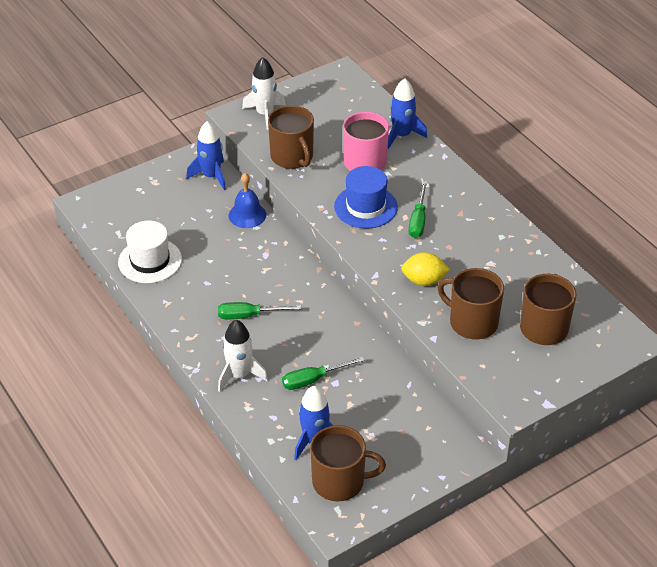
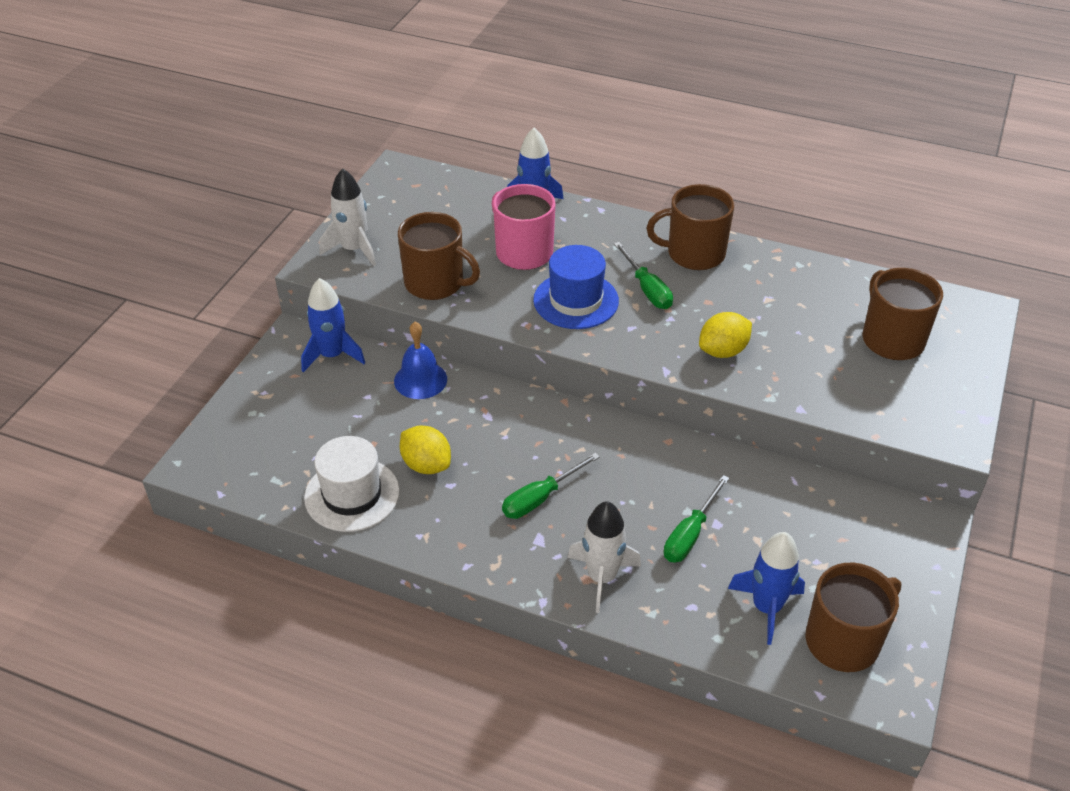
camera: 35 degrees left, 0 degrees up
brown mug [438,268,504,339] -> brown mug moved to [647,184,734,270]
none -> yellow lemon [400,425,451,474]

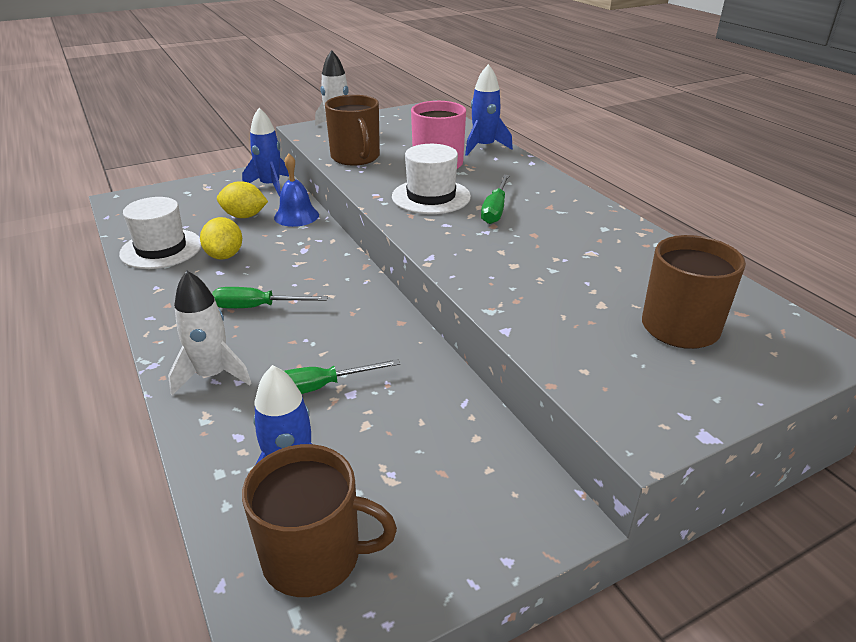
camera: 40 degrees right, 10 degrees down
blue hat [533,245,619,329] -> white hat [392,144,471,214]
brown mug [647,184,734,270] -> none
yellow lemon [699,312,752,358] -> yellow lemon moved to [217,181,268,218]

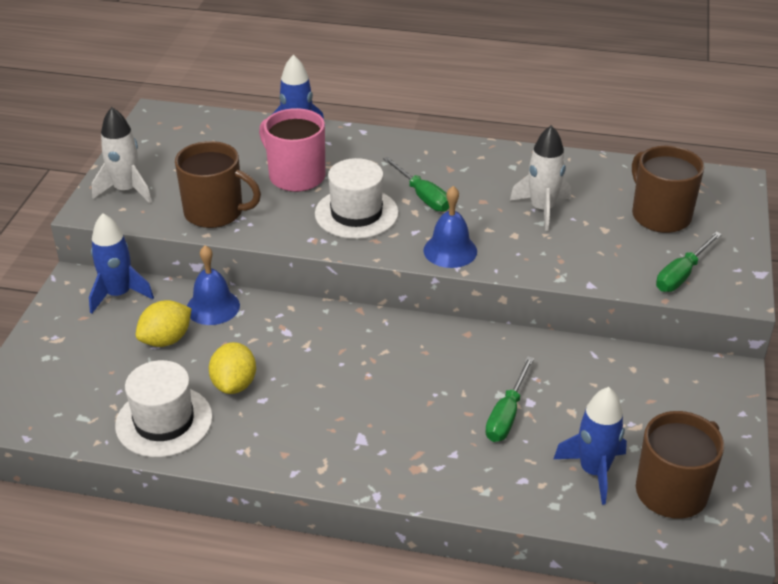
camera: 50 degrees left, 5 degrees up
white rocket [168,271,252,395] -> white rocket moved to [510,125,571,231]
yellow lemon [200,217,242,260] -> yellow lemon turned 60 degrees clockwise [209,342,256,394]
green screwdriver [212,287,328,308] -> green screwdriver moved to [656,232,722,292]
none -> blue bell [423,186,477,268]

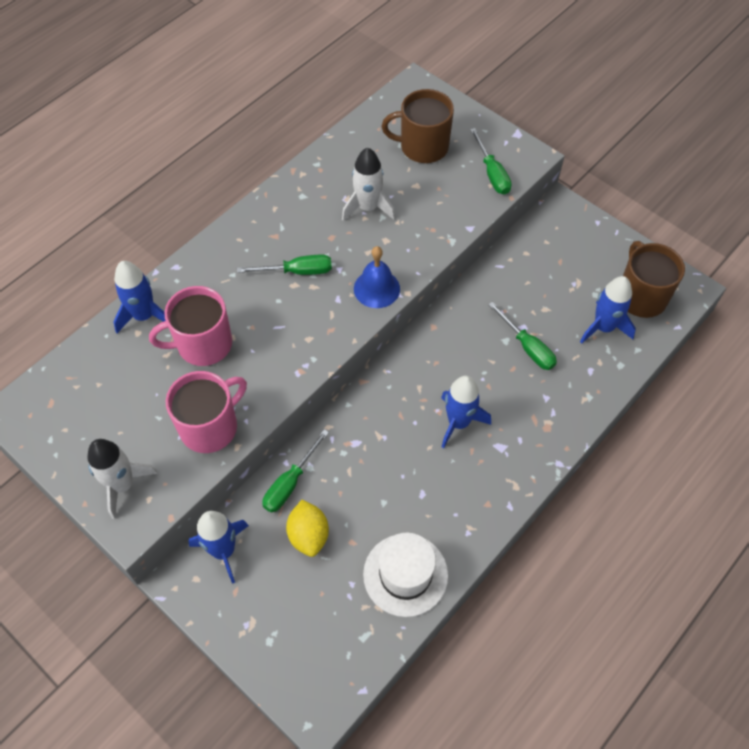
camera: 60 degrees left, 20 degrees up
brown mug [175,141,261,228] -> pink mug [166,371,247,453]
blue bell [187,245,240,325] -> green screwdriver [262,429,329,513]
yellow lemon [209,342,256,394] -> none
white hat [315,158,399,239] -> none
none -> blue rocket [441,376,491,448]

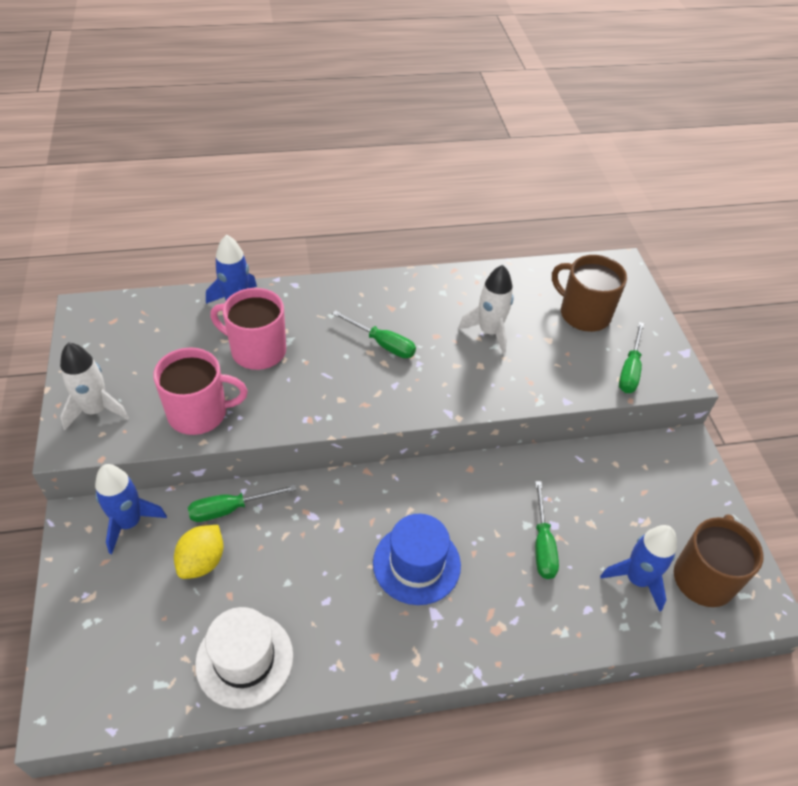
camera: 35 degrees right, 10 degrees down
blue bell [354,246,400,308] -> none
blue rocket [441,376,491,448] -> blue hat [373,514,461,605]

